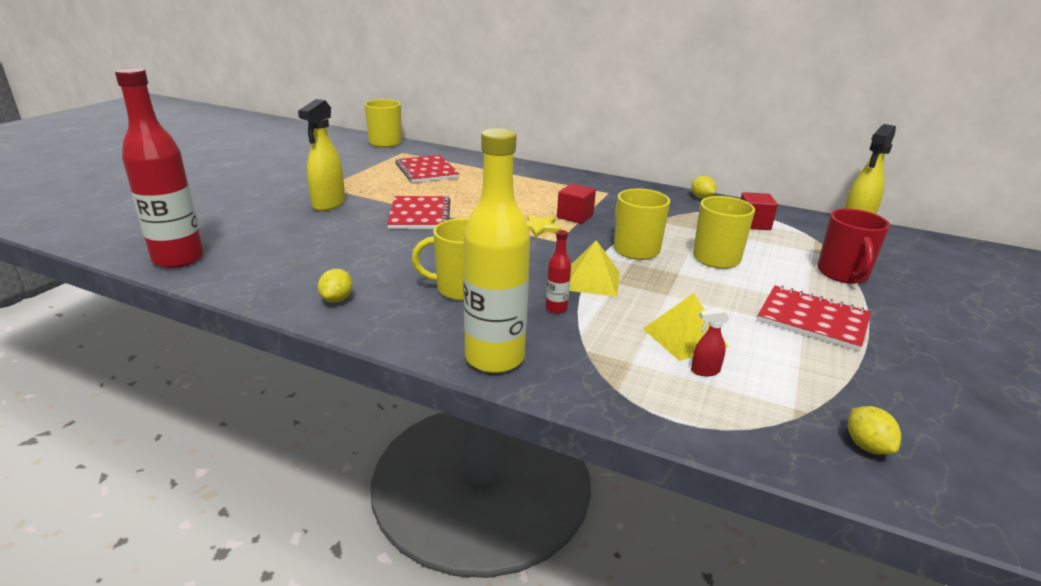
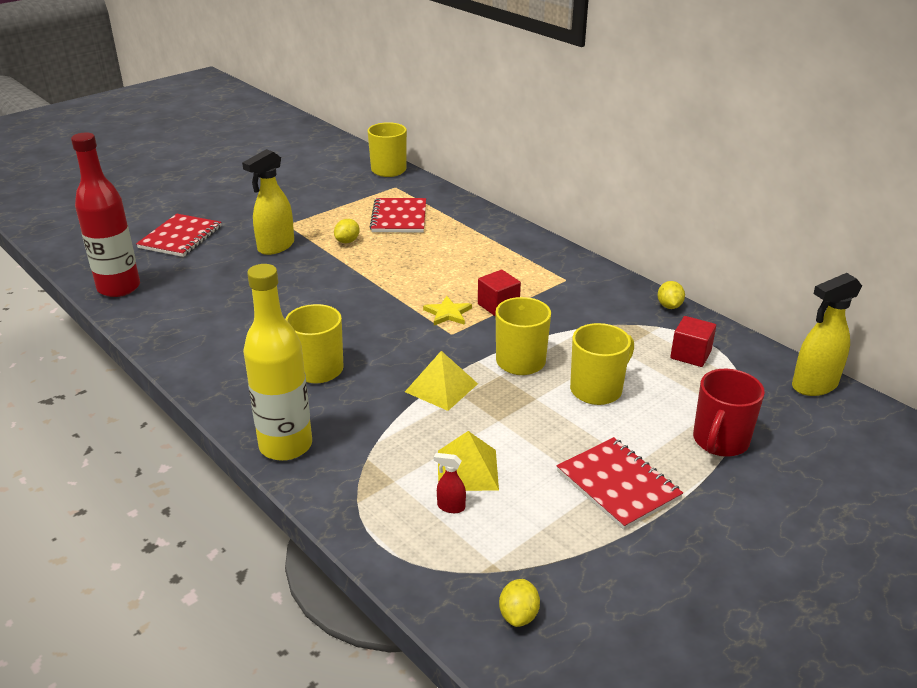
camera: 25 degrees right, 5 degrees up
yellow lemon [318,269,353,303] -> yellow lemon moved to [334,219,360,243]
red notebook [387,196,451,229] -> red notebook moved to [136,214,221,257]
red bottle [546,230,571,314] -> none

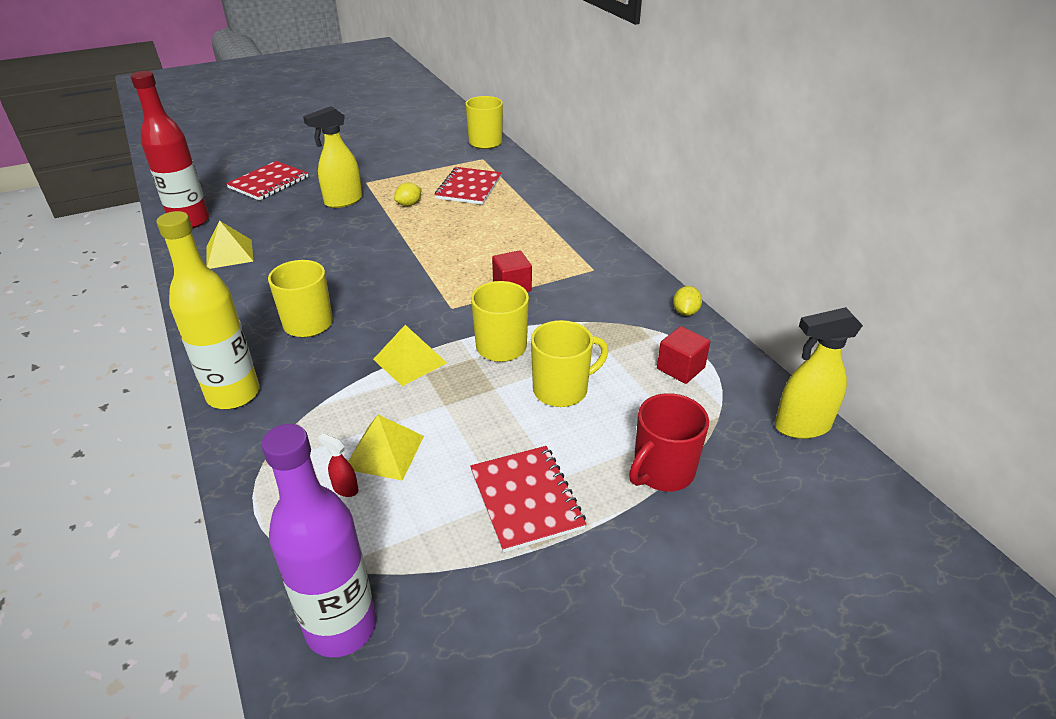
camera: 15 degrees right, 5 degrees up
yellow star [423,296,472,325] -> none
yellow lemon [499,579,540,627] -> purple bottle [261,424,376,657]
none -> yellow pyramid [206,220,253,269]

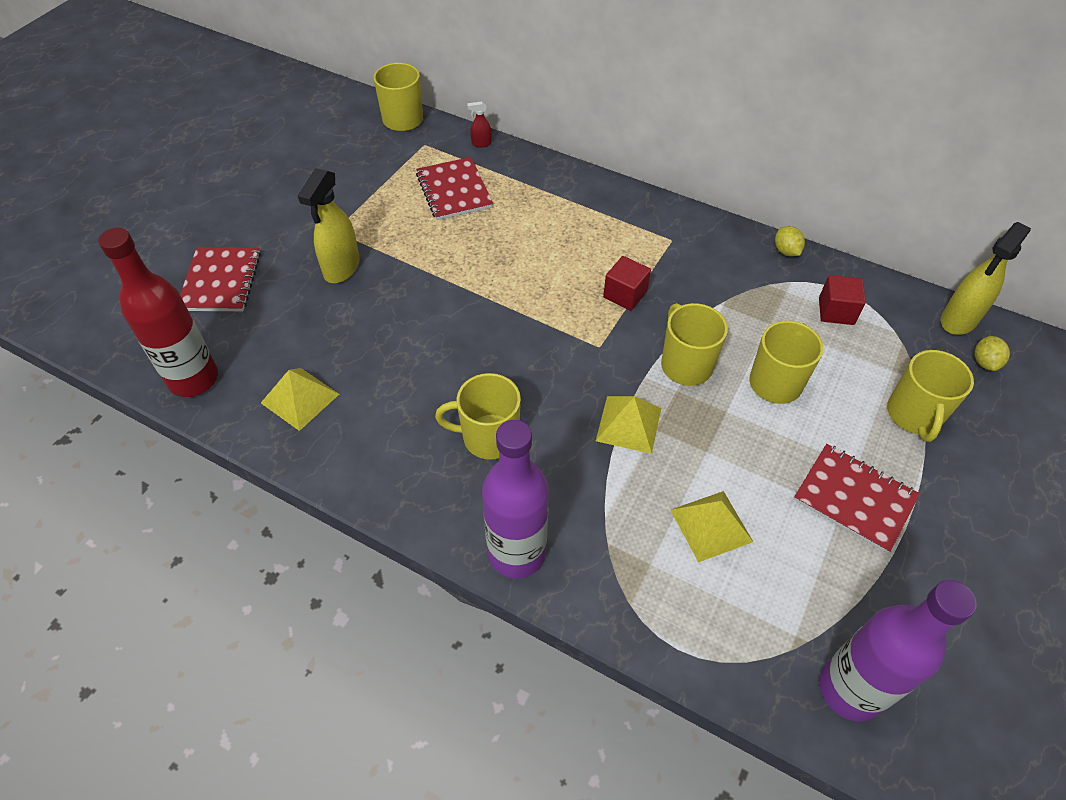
camera: 35 degrees left, 15 degrees up
yellow bottle [156,211,259,409] -> purple bottle [482,420,549,579]
red spray bottle [318,433,358,497] -> red spray bottle moved to [468,102,491,147]
yellow lemon [394,182,422,206] -> yellow lemon moved to [974,336,1010,371]
red mug [629,393,709,491] -> yellow mug [887,350,974,442]

